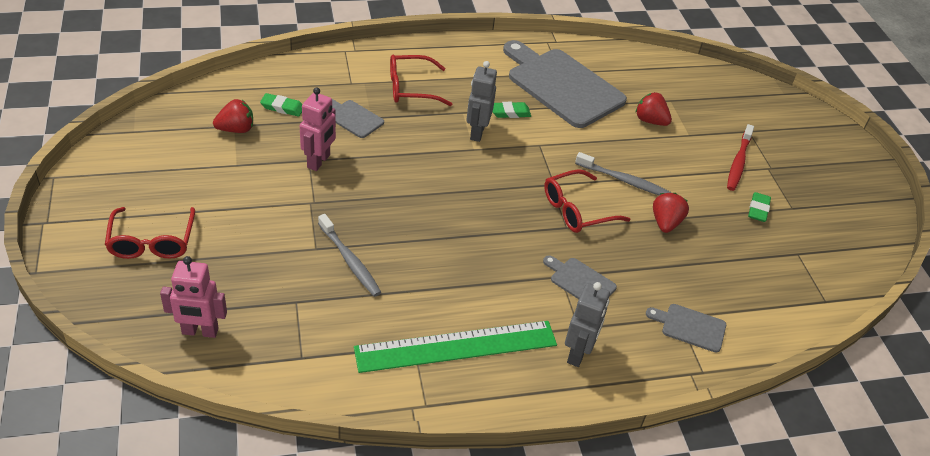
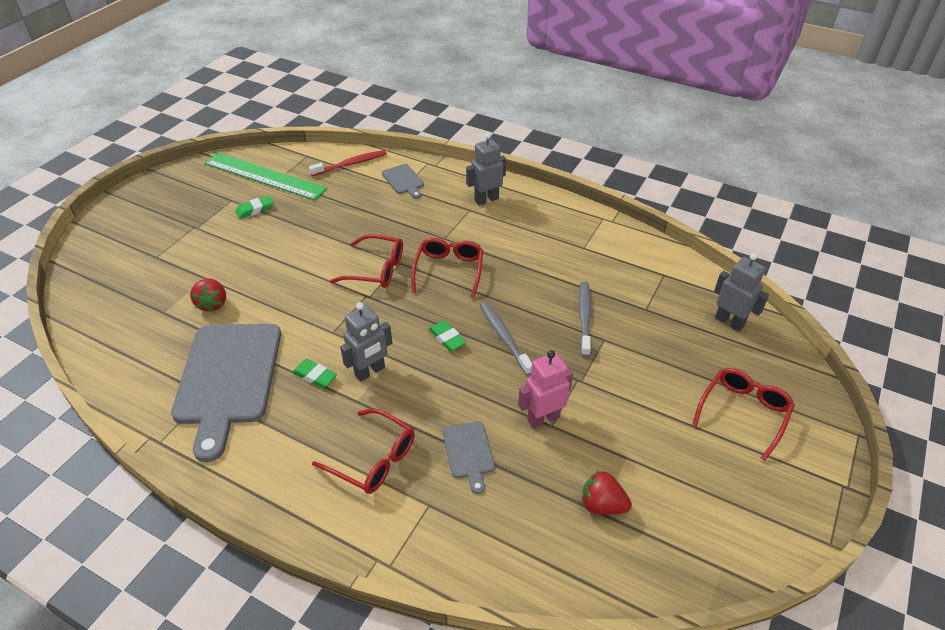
camera: 135 degrees left, 0 degrees up
pink robot [160,256,227,338] -> grey robot [714,253,769,332]
green eraser [260,93,302,117] -> green eraser moved to [429,320,466,351]
green ruler [354,321,557,373] -> green ruler moved to [204,153,327,200]
grey cutting board [543,255,617,299] -> none
grey toothbrush [575,152,672,196] -> grey toothbrush moved to [480,302,532,375]
red strawberry [653,193,689,233] -> none
red toothbrush [727,124,754,191] -> red toothbrush moved to [309,150,387,176]
none -> red glasses [411,238,483,299]

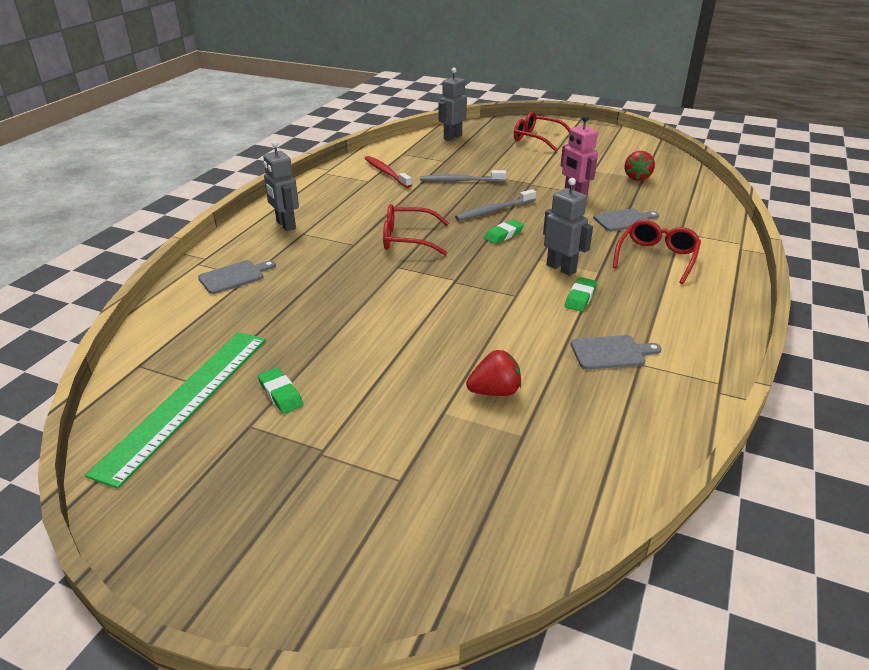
camera: 95 degrees left, 10 degrees down
grey cutting board [171,324,281,462] -> grey cutting board [571,335,662,370], size x0.45
red toothbrush [309,150,387,176] -> red toothbrush moved to [364,156,412,188]
red glasses [330,234,403,288] -> none

